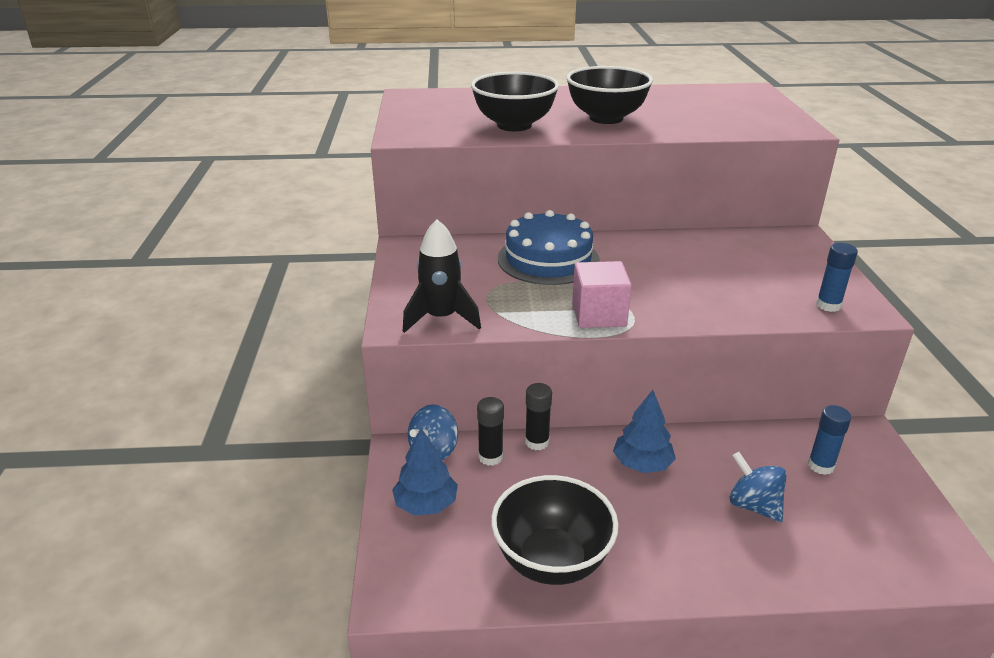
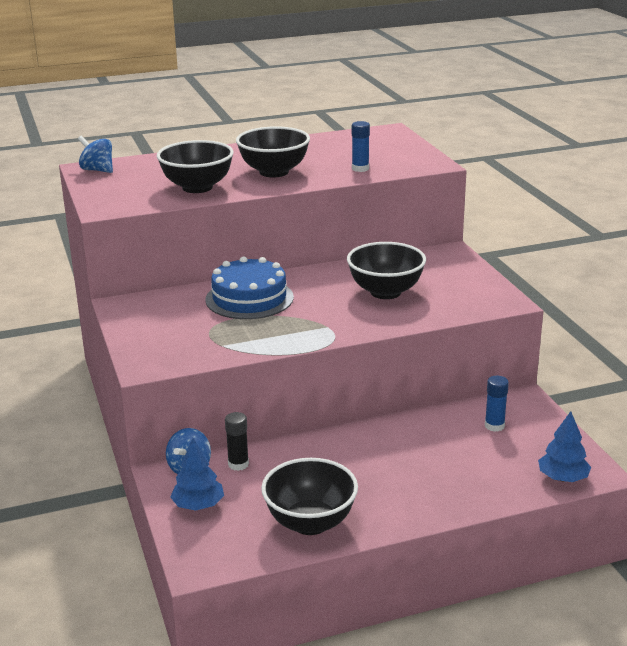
camera: 15 degrees left, 5 degrees down
black rocket [403,219,481,333] -> none
black glue stick [525,383,552,450] -> none
pink cube [572,261,632,328] -> none
blue tree [613,390,676,473] -> blue tree moved to [538,411,591,482]
blue spinning top [729,452,787,522] -> blue spinning top moved to [78,136,113,173]
blue glue stick [816,243,858,312] -> blue glue stick moved to [352,121,370,172]
none -> black bowl [347,242,426,299]

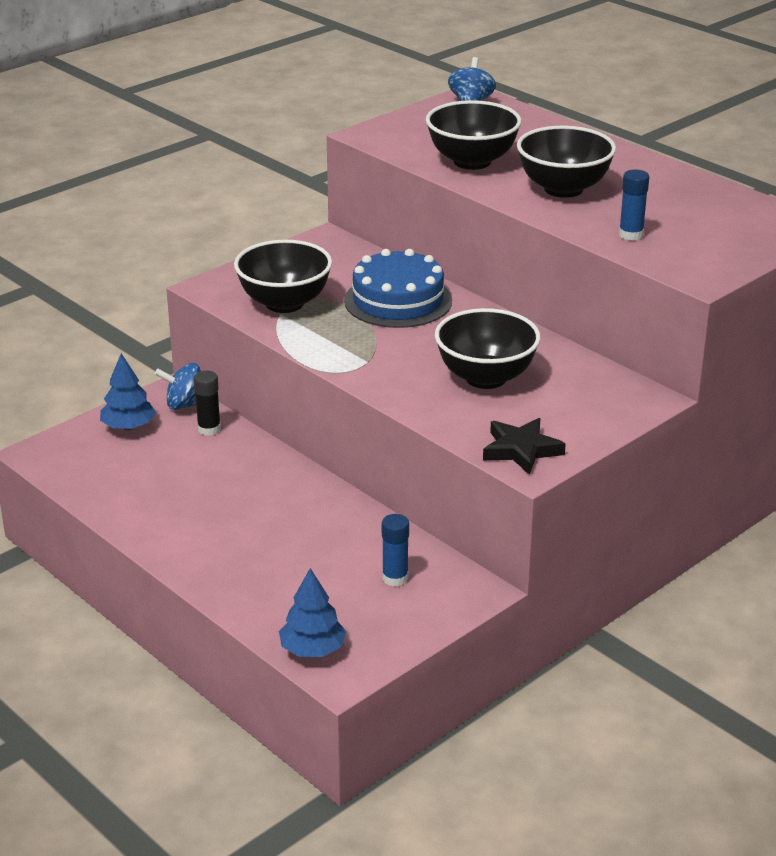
camera: 65 degrees right, 5 degrees up
black bowl [261,458,358,535] -> black bowl moved to [234,240,332,313]
none -> black star [483,418,566,475]

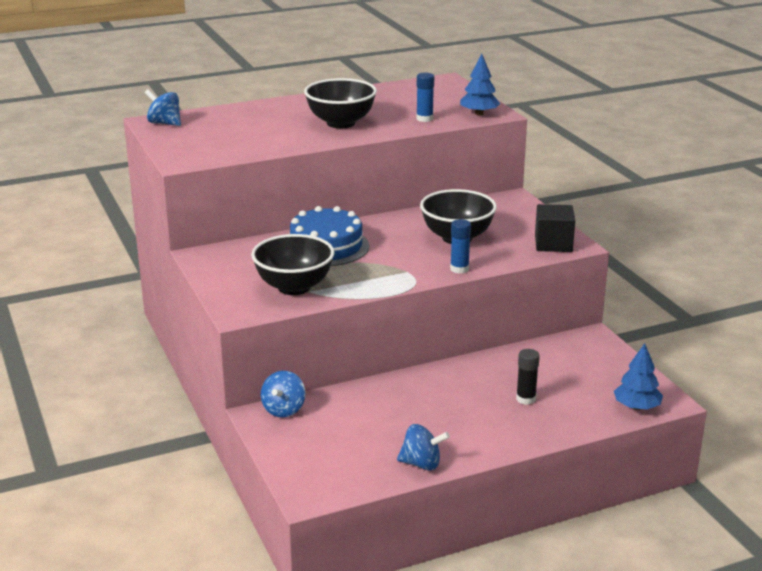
camera: 70 degrees left, 5 degrees down
blue tree [100,353,156,430] -> blue tree moved to [460,53,500,115]
black glue stick [194,371,221,436] -> black glue stick moved to [516,349,540,405]
blue glue stick [382,514,409,586] -> blue glue stick moved to [450,219,471,274]
black bowl [426,100,521,170] -> none
black star [483,418,566,475] -> black cube [535,204,575,252]
none -> blue spinning top [397,424,450,471]

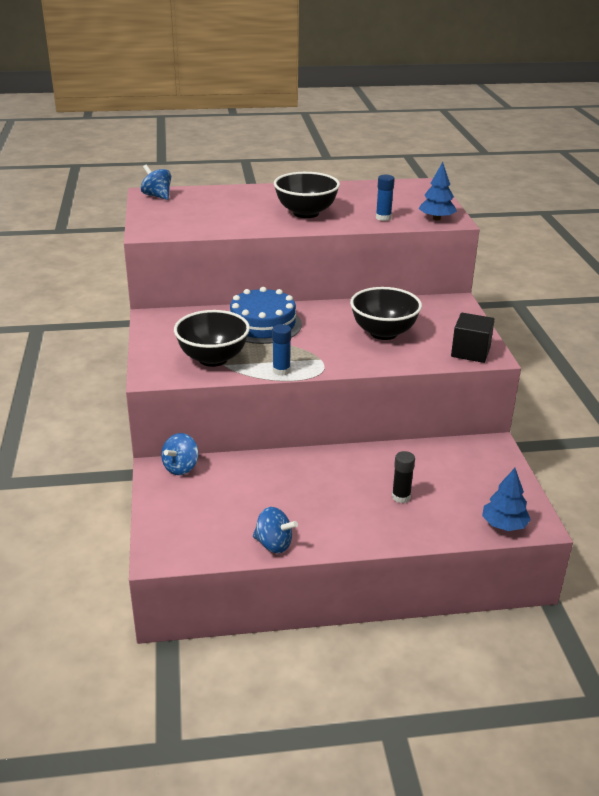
camera: 15 degrees right, 5 degrees up
blue glue stick [450,219,471,274] -> blue glue stick moved to [272,324,291,376]

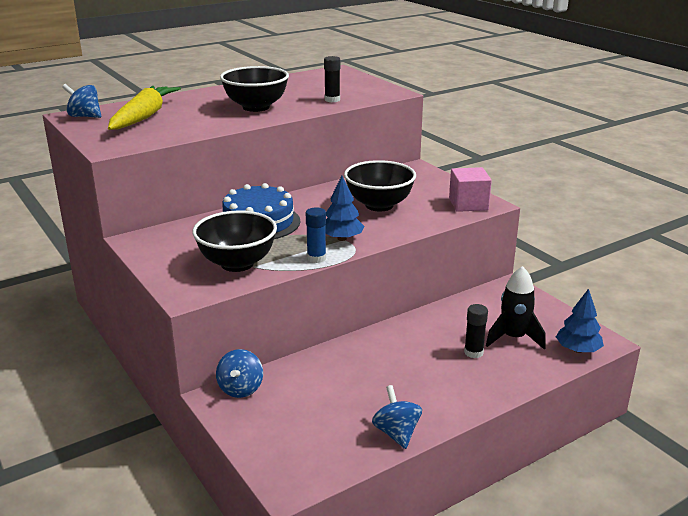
camera: 25 degrees left, 5 degrees down
blue spinning top [253,507,298,553] -> blue spinning top turned 105 degrees counterclockwise [372,385,422,449]
blue glue stick [376,175,395,221] -> black glue stick [324,56,340,102]
blue tree [419,162,457,220] -> blue tree moved to [325,176,365,241]
black cube [451,313,495,363] -> pink cube [449,167,492,212]
none -> yellow carrot [108,86,181,130]
none -> black rocket [486,266,546,350]

